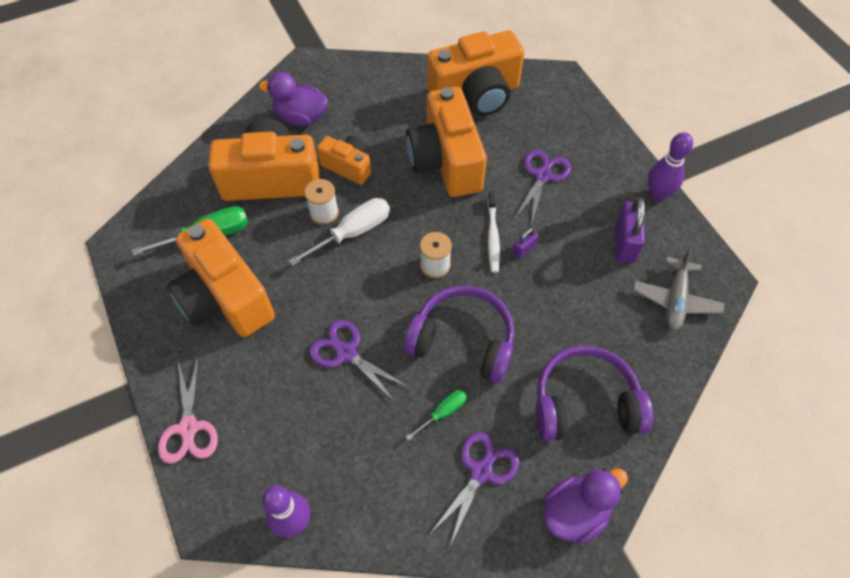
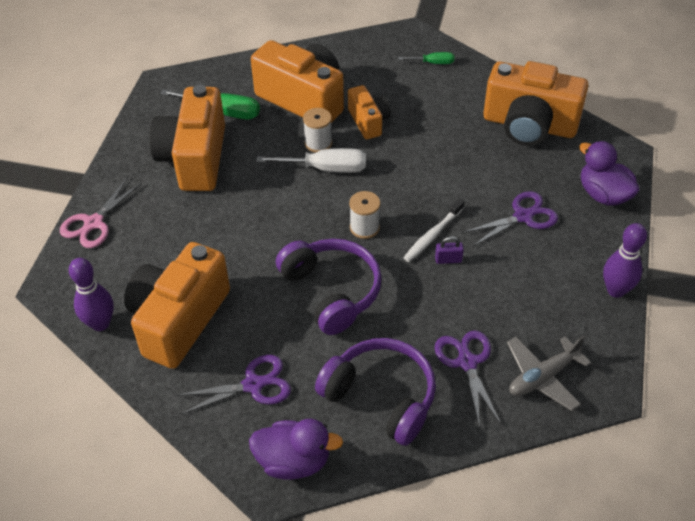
camera: 40 degrees right, 10 degrees down
purple duck [259,72,328,126] -> purple duck moved to [579,141,640,205]
purple scissors [309,320,408,403] -> purple scissors moved to [435,330,501,428]
orange camera [406,87,487,197] -> orange camera moved to [124,242,230,369]
green screwdriver [406,390,467,441] -> green screwdriver moved to [398,52,455,64]
purple padlock [615,198,645,263] -> none

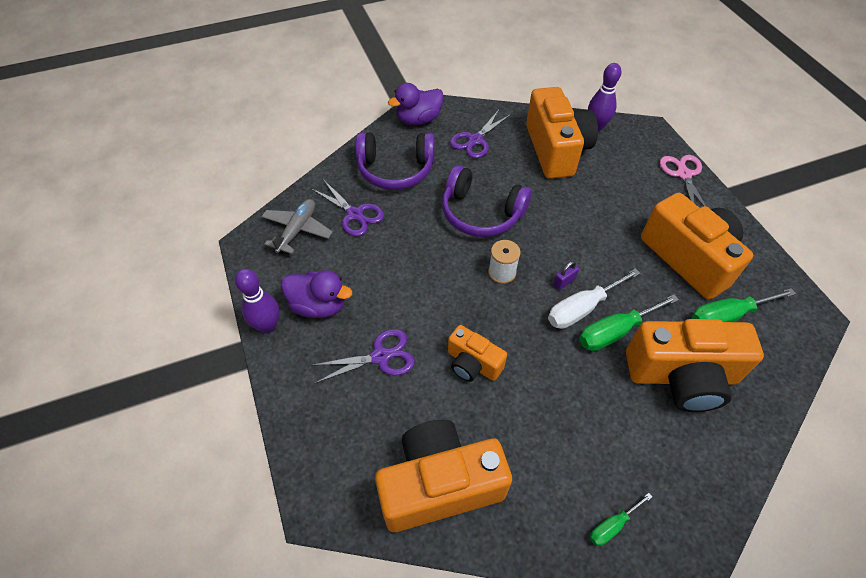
camera: 145 degrees right, 5 degrees up
white spool [303,108,332,153] -> green screwdriver [579,295,679,351]
orange camera [348,85,391,139] -> orange camera moved to [448,325,507,382]
white toothbrush [403,199,465,262] -> none
purple padlock [435,236,464,264] -> purple padlock moved to [553,261,579,290]
purple scissors [462,191,558,247] -> purple scissors turned 135 degrees counterclockwise [311,329,415,384]
purple duck [579,141,640,205] -> purple duck moved to [281,270,352,318]

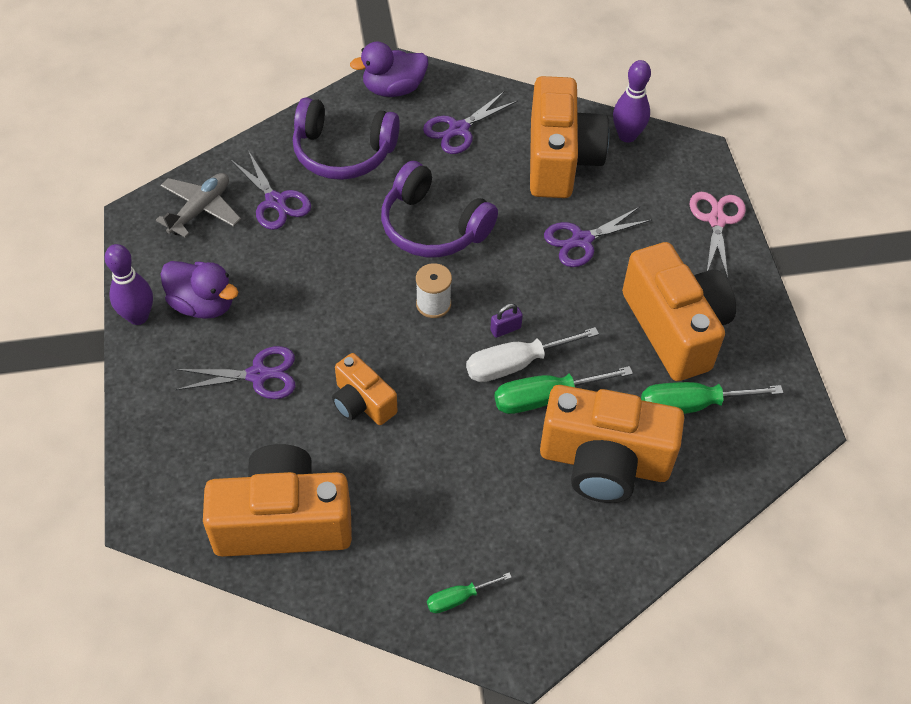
camera: 10 degrees right, 0 degrees up
none -> purple scissors [544,207,652,267]

